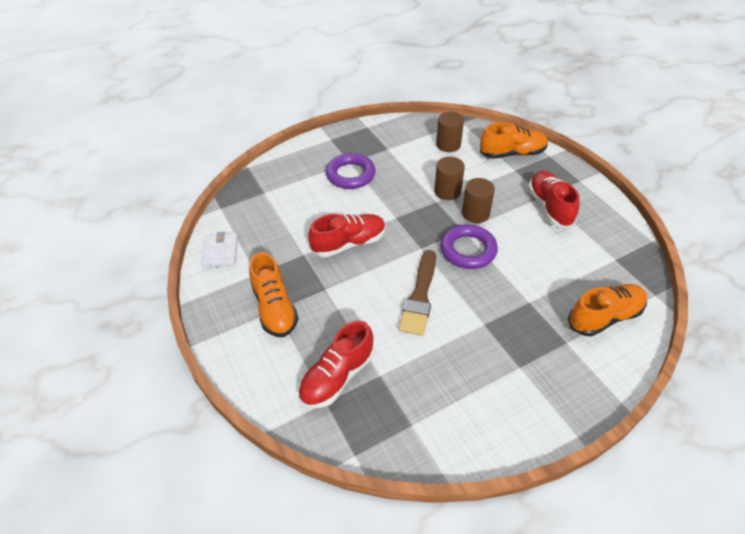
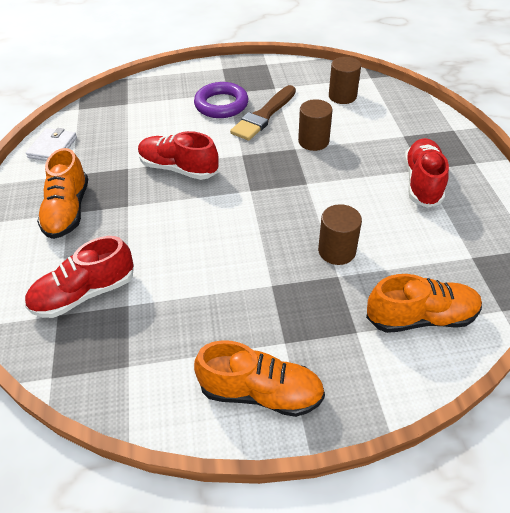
camera: 20 degrees right, 0 degrees up
red shoe [308,214,385,257] -> red shoe turned 150 degrees counterclockwise [138,131,219,180]
brown brush [399,250,436,336] -> brown brush moved to [230,85,296,141]
purple ring [440,224,498,269] -> none
brown cylinder [462,178,495,223] -> brown cylinder moved to [318,204,362,265]
orange shoe [480,122,548,159] -> orange shoe moved to [194,340,325,417]

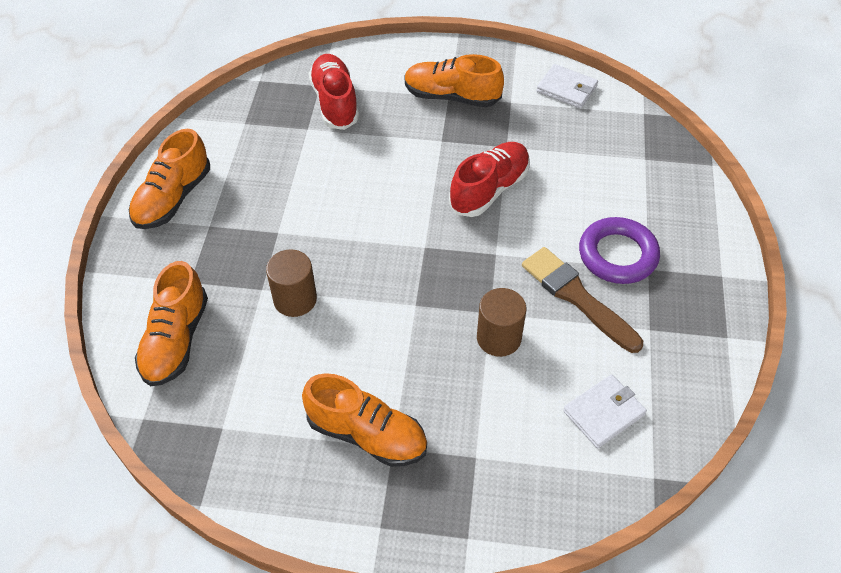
camera: 105 degrees right, 5 degrees up
brown cylinder [329,57,361,104] -> white wallet [563,374,647,448]
red shoe [404,138,449,208] -> orange shoe [302,373,427,467]

